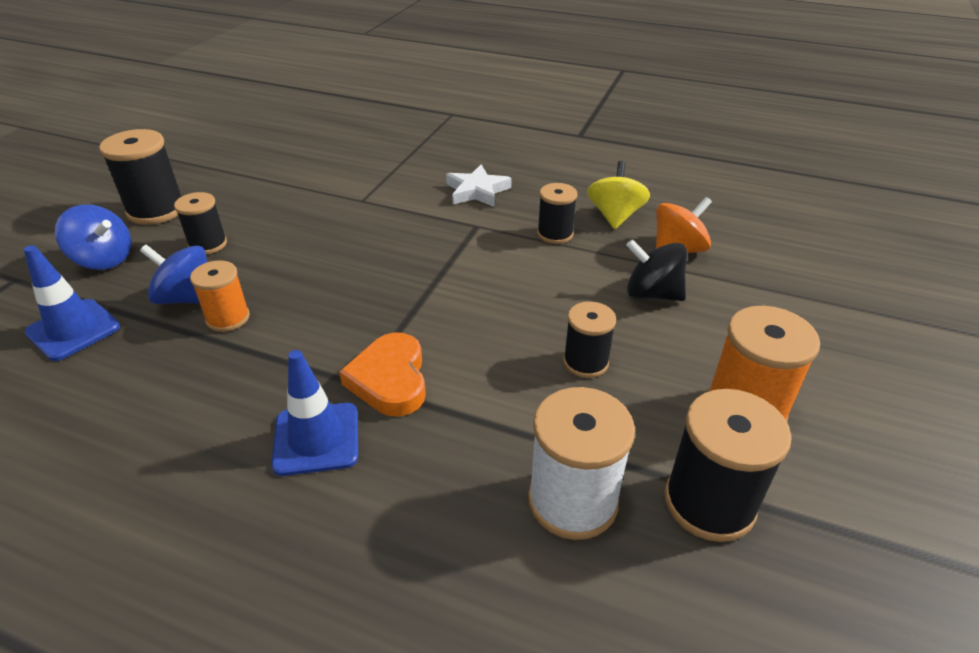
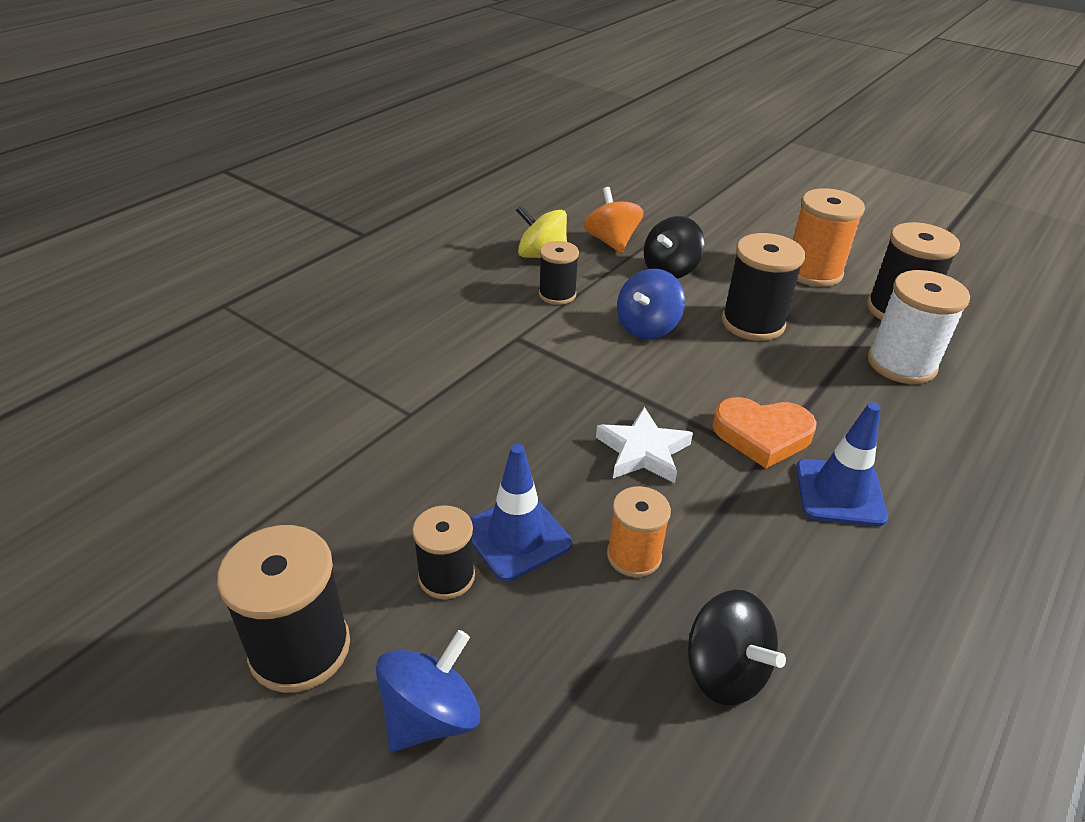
camera: 75 degrees left, 0 degrees up
blue traffic cone [24,245,120,361] -> blue traffic cone moved to [470,444,572,581]
blue spinning top [140,245,207,304] -> blue spinning top moved to [617,269,685,339]
white star [446,165,512,207] -> white star moved to [596,407,693,483]
black spool [563,302,616,378] -> black spool [722,233,805,341], size x1.61
none -> black spinning top [688,590,786,705]

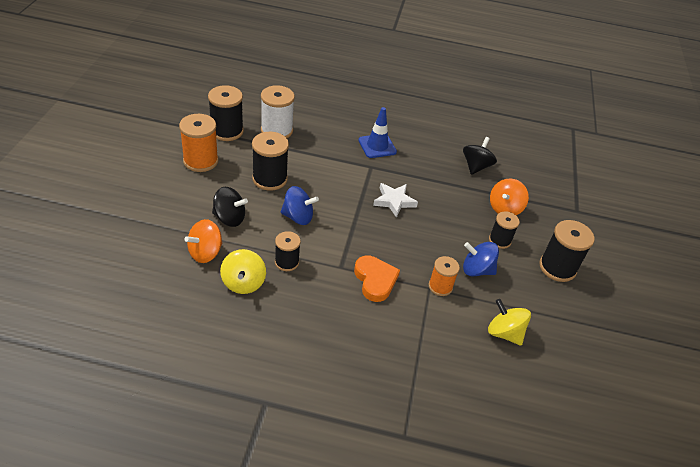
camera: 120 degrees left, 5 degrees up
blue spinning top [376,630,480,752] -> blue spinning top moved to [463,242,499,277]
blue traffic cone [470,444,572,581] -> none
orange spool [607,486,671,577] -> orange spool moved to [429,256,460,296]
orange heart [712,397,817,468] -> orange heart moved to [354,256,400,302]
none -> yellow spinning top [488,299,531,346]
none -> orange spinning top [490,179,529,215]

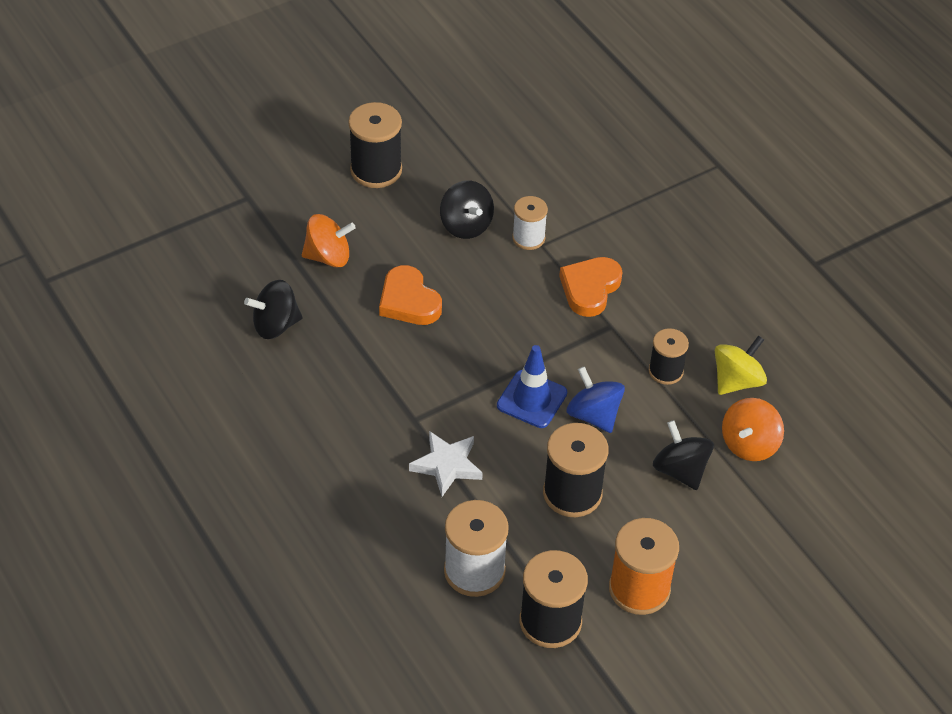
camera: 130 degrees left, 5 degrees up
orange spinning top [185,219,222,263] -> orange spinning top turned 120 degrees clockwise [722,398,784,461]
blue traffic cone [359,107,397,158] -> blue traffic cone moved to [497,345,567,428]
white star [373,183,418,218] -> white star moved to [409,431,483,497]
orange spool [429,256,460,296] -> white spool [512,196,548,250]
blue spinning top [463,242,499,277] -> black spinning top [440,180,494,239]
yellow spinning top [488,299,531,346] -> none
black spool [489,211,520,249] -> none
none -> orange heart [379,265,442,325]

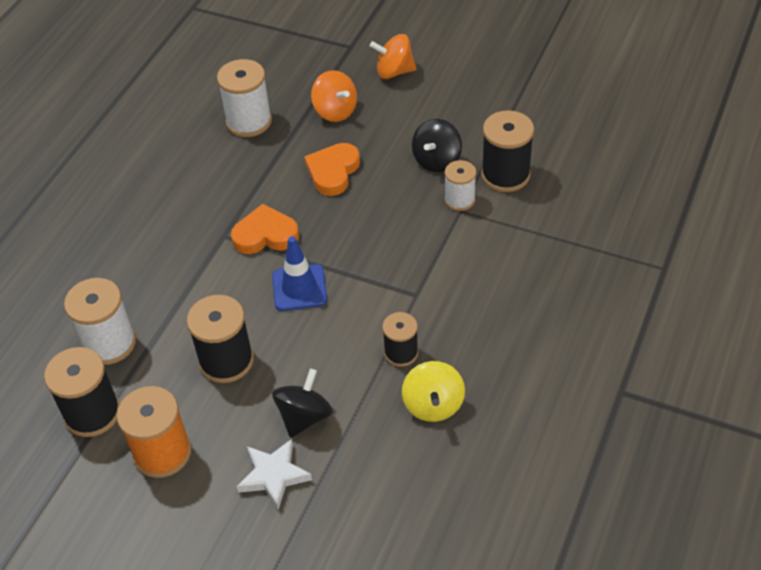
camera: 60 degrees right, 0 degrees up
black spinning top [244,280,303,339] -> white spool [217,59,272,137]
black spool [348,102,402,188] -> black spool moved to [481,110,534,192]
white star [409,431,483,497] -> white star moved to [236,439,312,510]
orange heart [559,257,623,317] -> orange heart moved to [231,204,299,254]
blue spinning top [567,366,625,433] -> none
yellow spinning top [715,335,767,395] -> yellow spinning top turned 75 degrees clockwise [402,361,465,422]
orange spinning top [722,398,784,461] -> orange spinning top moved to [370,34,417,79]

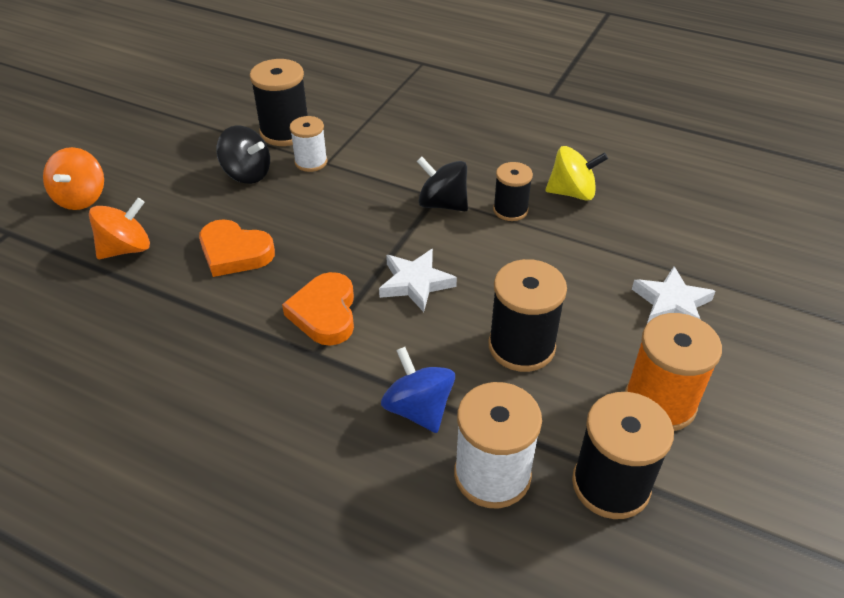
camera: 90 degrees left, 5 degrees down
white spool [217,59,272,137] -> none
blue traffic cone [272,236,327,311] -> white star [379,249,457,312]
black spinning top [272,368,333,438] -> black spinning top moved to [417,157,468,211]
none -> blue spinning top [381,347,455,433]

